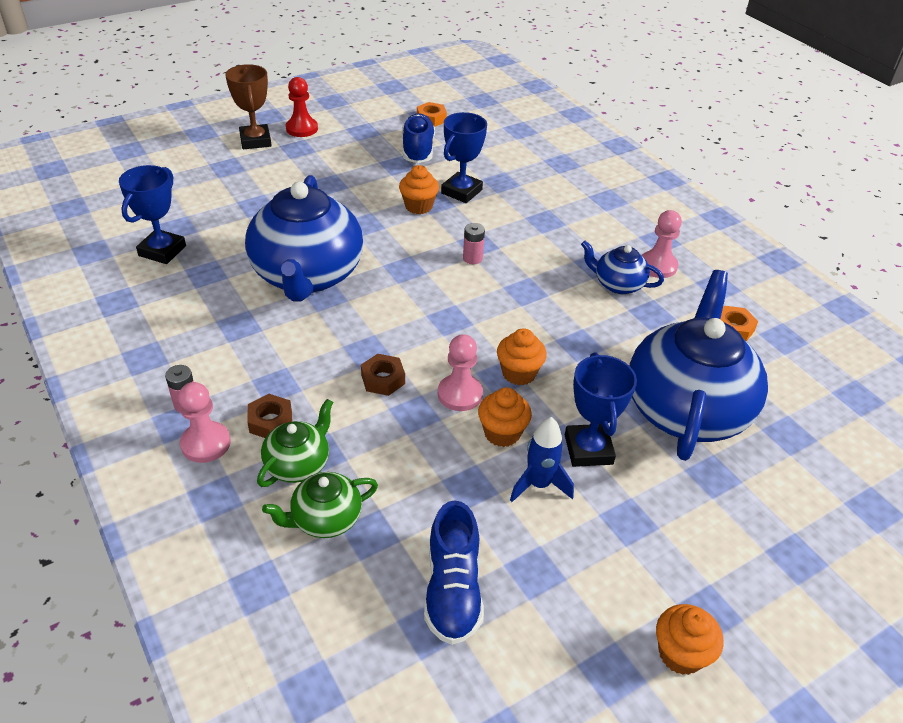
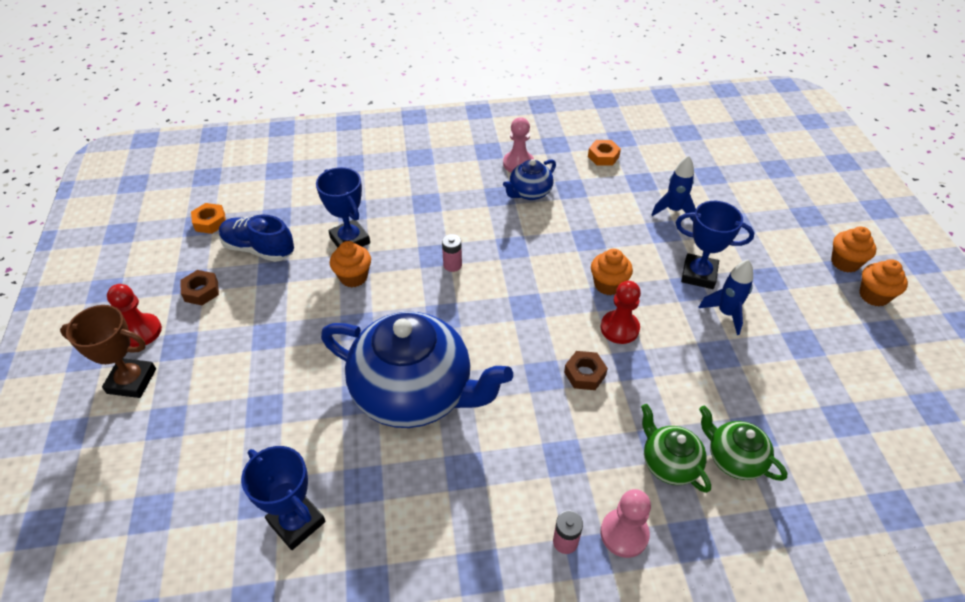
camera: 65 degrees left, 5 degrees up
brown nut [247,394,292,438] -> brown nut moved to [181,270,219,305]
green teapot [262,472,378,538] -> green teapot turned 135 degrees clockwise [699,406,787,481]
blue shoe [424,500,484,645] -> none
pink pawn [438,334,483,411] -> red pawn [601,281,641,344]
orange cupcake [478,387,532,447] -> orange cupcake moved to [831,227,877,273]
blue teapot [629,270,768,461] -> blue rocket [651,156,696,221]

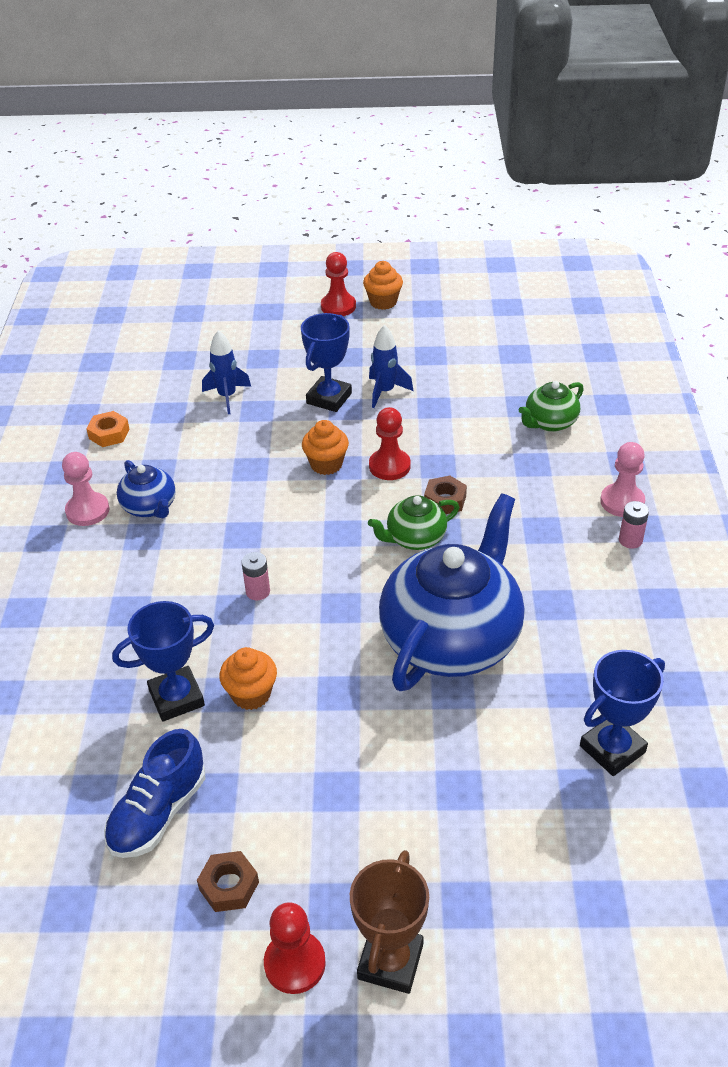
camera: 80 degrees left, 5 degrees down
orange nut [191,203,226,234] -> none
green teapot [641,404,711,493] -> green teapot moved to [368,495,459,550]
orange cupcake [831,227,877,273] -> red pawn [321,252,356,316]

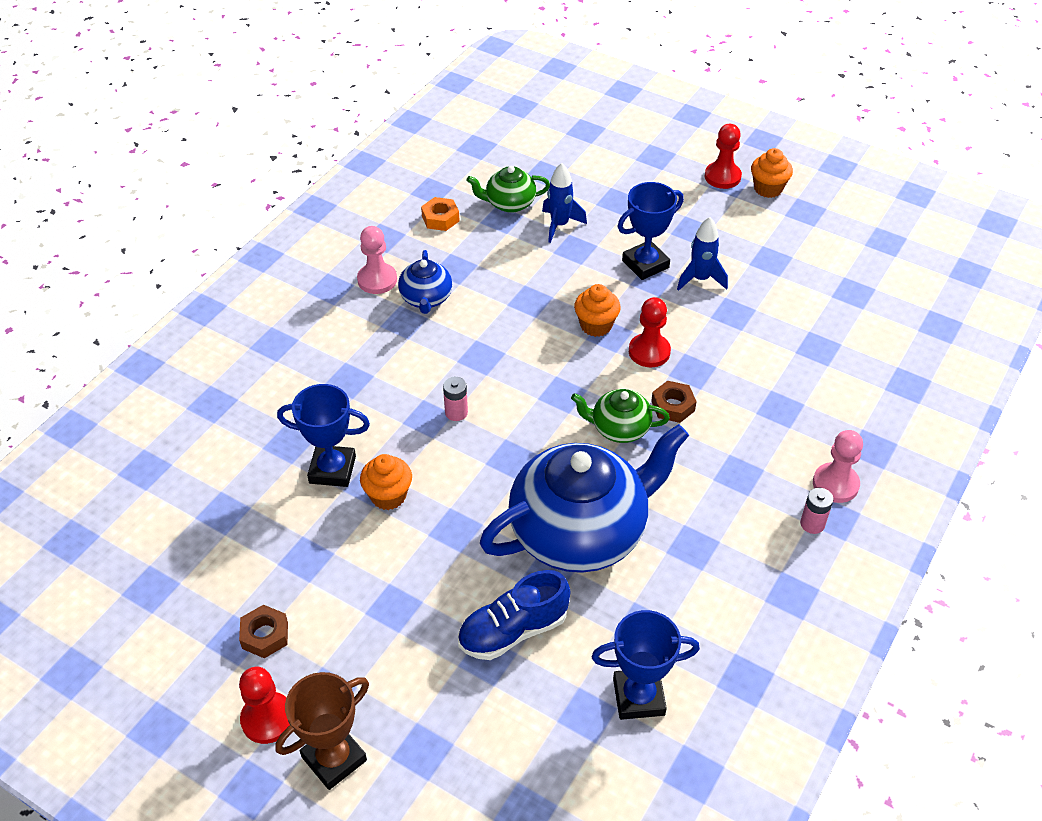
camera: 30 degrees right, 5 degrees up
blue shoe [104,729,205,858] -> blue shoe moved to [458,570,570,660]
green teapot [519,381,584,432] -> green teapot moved to [467,166,550,213]

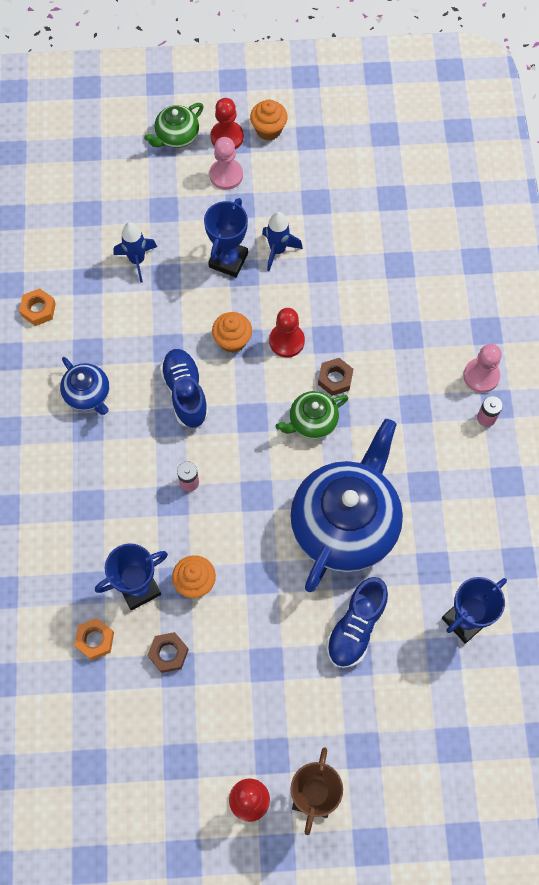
camera: 35 degrees left, 20 degrees up
brown nut [239,605,288,658] -> brown nut moved to [148,632,188,673]
pink pawn [357,226,397,294] -> pink pawn moved to [209,137,243,190]
green teapot [467,166,550,213] -> green teapot moved to [144,103,204,148]
none -> orange nut [74,618,114,660]
none -> blue shoe [160,349,209,428]

